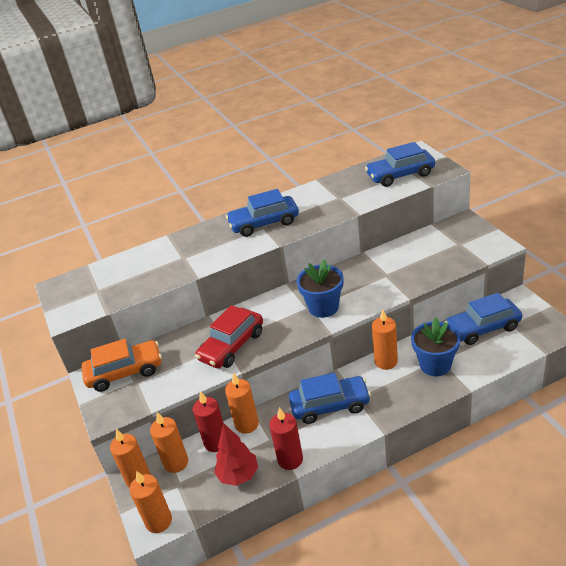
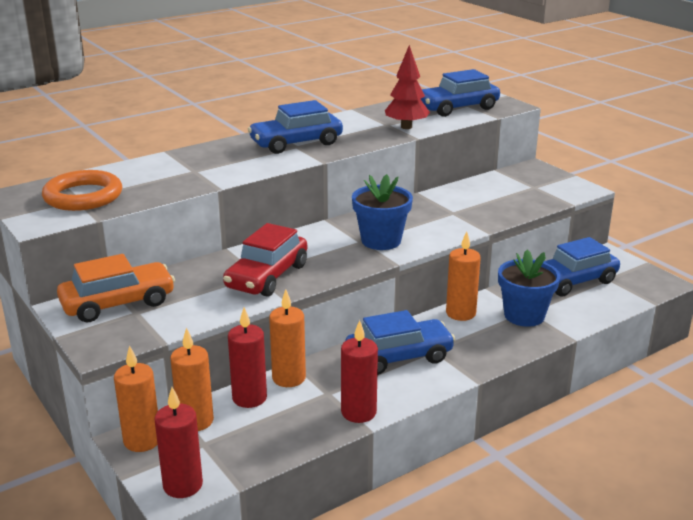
camera: 15 degrees left, 10 degrees down
orange candle [129,471,172,533] -> red candle [154,387,203,498]
red tree [214,423,258,486] -> red tree moved to [385,45,430,129]
none -> orange ring [42,170,122,211]

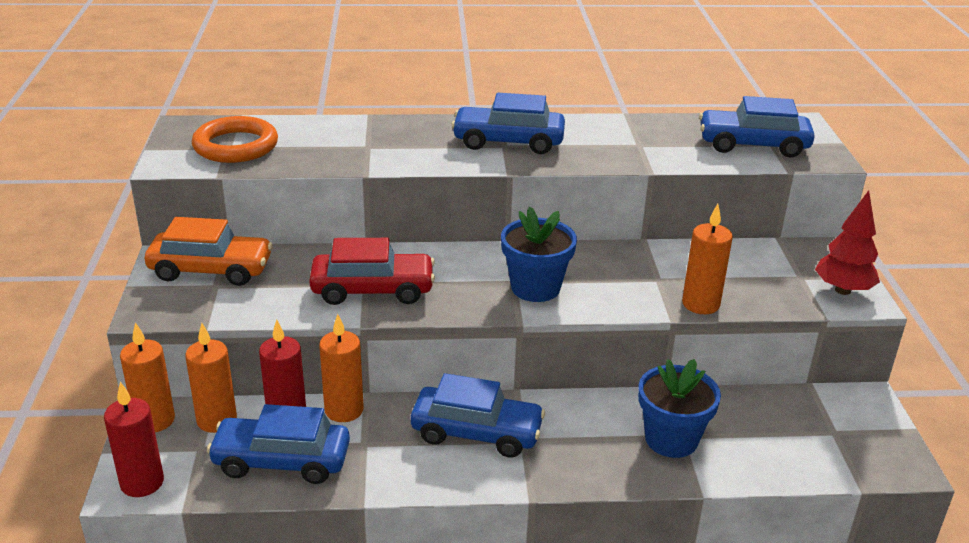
camera: 30 degrees right, 5 degrees up
red car [223,223,307,297] -> red car turned 150 degrees counterclockwise [309,238,435,305]
red candle [341,320,378,423] -> none
red tree [385,45,430,129] -> red tree moved to [815,190,880,295]
orange candle [446,231,481,321] -> orange candle moved to [682,204,733,314]
blue car [544,237,620,296] -> blue car moved to [207,404,350,484]

